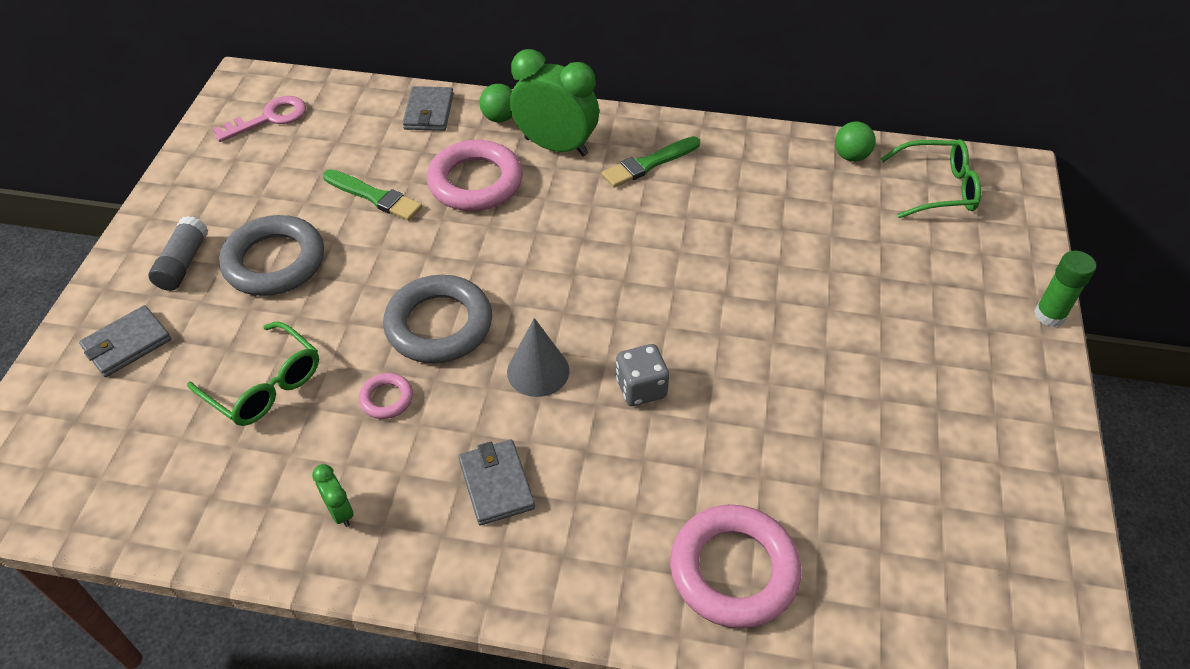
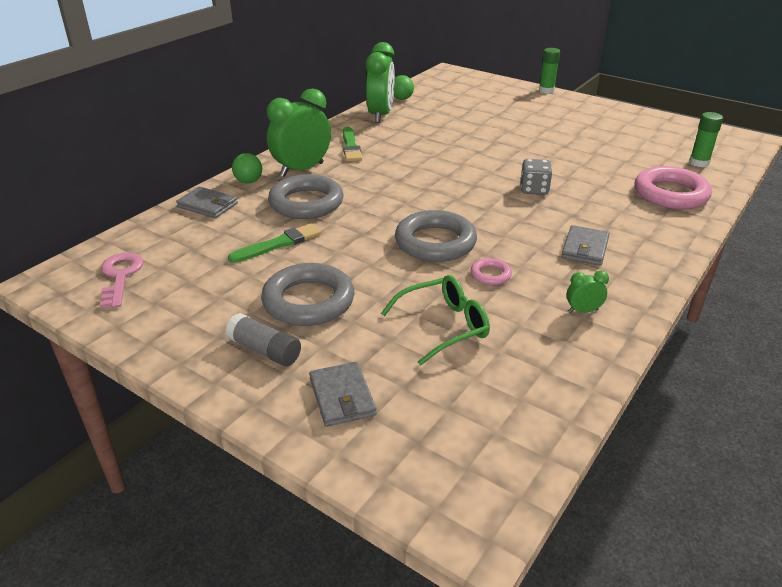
camera: 65 degrees left, 15 degrees down
pink ring [427,140,523,211] -> grey ring [268,174,343,219]
grey wallet [458,439,535,525] -> grey wallet turned 75 degrees counterclockwise [561,225,609,266]
grey cone [507,318,569,397] -> none
green glasses [881,139,981,218] -> none
none -> green clock [366,42,395,123]
none -> green glue stick [689,112,723,167]

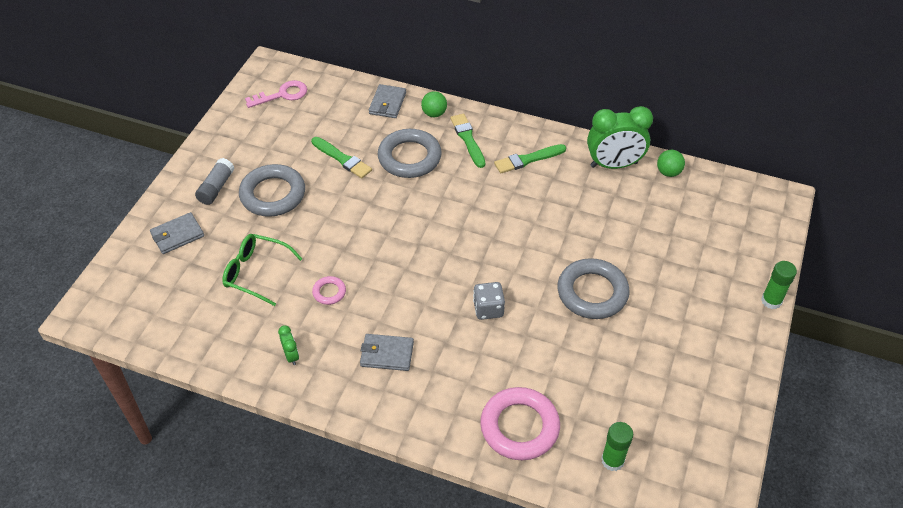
camera: 75 degrees right, 15 degrees up
green clock [267,88,331,177] -> green brush [450,114,485,168]
green glasses [381,275,490,365] -> green glasses turned 150 degrees clockwise [222,234,303,306]
grey ring [395,210,477,262] -> grey ring moved to [558,258,630,319]

